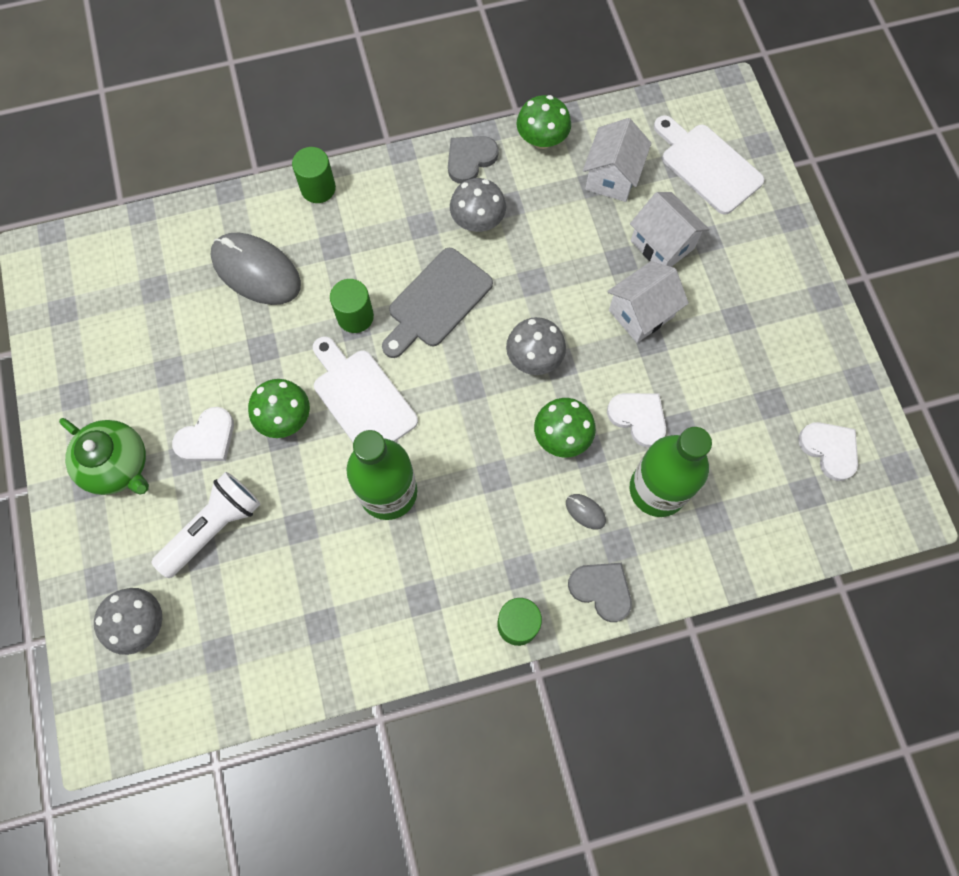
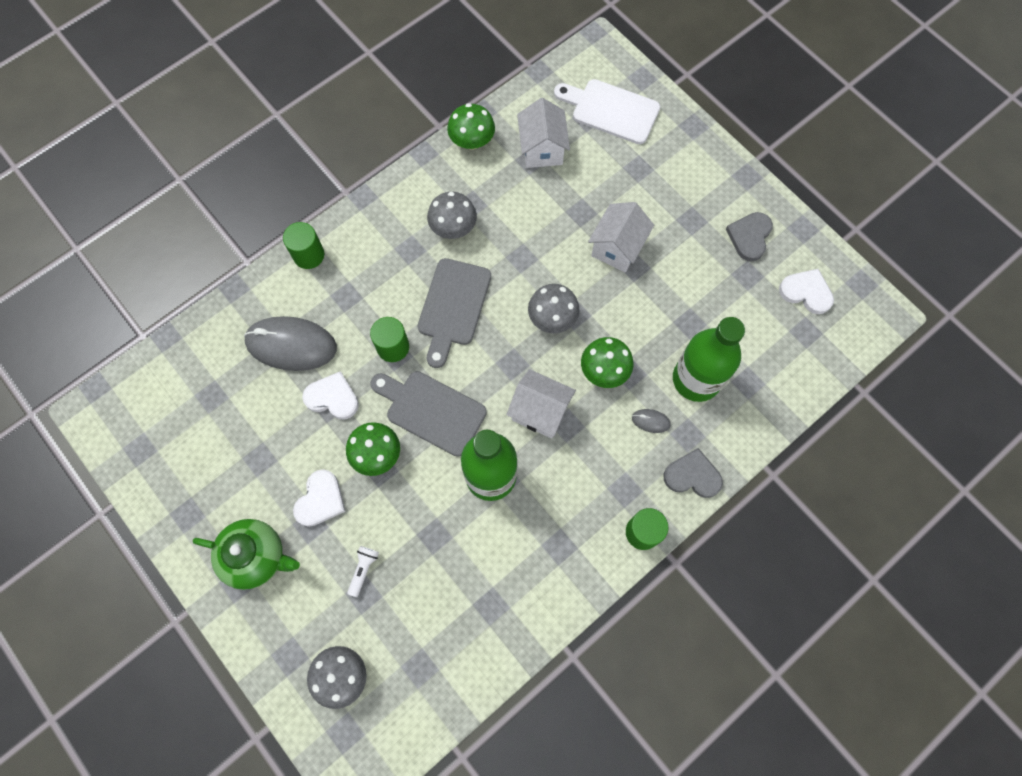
camera: 25 degrees left, 0 degrees up
white flashlight [151,472,261,578] -> white flashlight [347,546,379,597], size x0.48
white cutting board [313,336,418,442] -> grey cutting board [370,371,487,457]
grey heart [448,136,499,184] -> grey heart moved to [726,212,773,262]
white heart [607,393,666,448] -> white heart moved to [302,371,359,420]
white house [630,192,709,267] -> white house moved to [506,369,576,438]

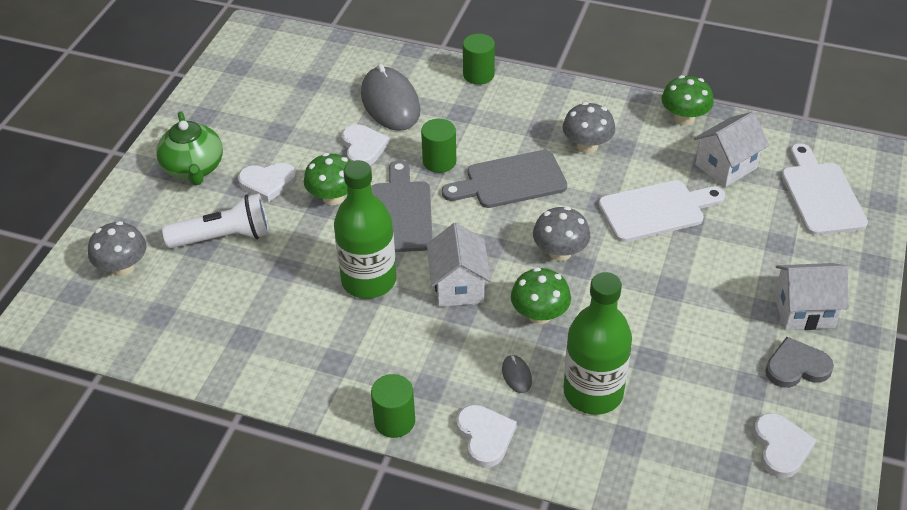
camera: 60 degrees right, 25 degrees down
white flashlight [347,546,379,597] -> white flashlight [162,193,269,248], size x2.09
white house [588,202,654,272] -> white house moved to [774,263,849,330]
grey heart [663,448,723,498] -> white heart [456,405,517,467]
none -> white cutting board [598,180,725,242]

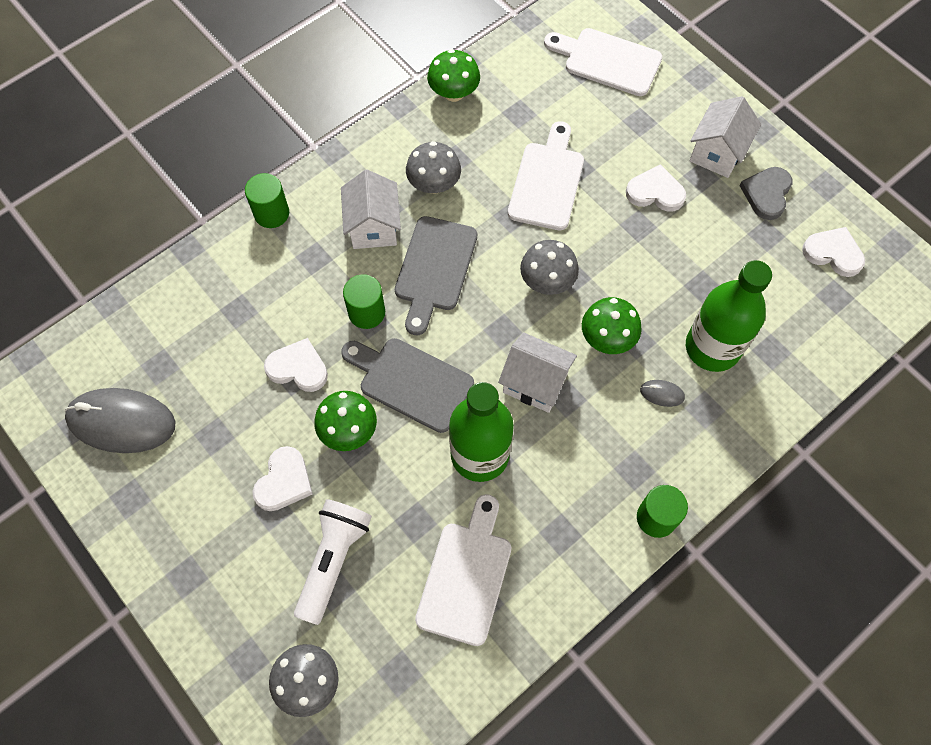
camera: 60 degrees left, 20 degrees up
green teapot [156,112,223,185] -> none
grey mouse [361,63,420,131] -> grey mouse moved to [65,388,176,453]
white heart [456,405,517,467] -> white heart moved to [626,164,686,212]
white house [694,112,769,187] -> white house moved to [341,170,401,249]
none -> white cutting board [415,494,511,646]

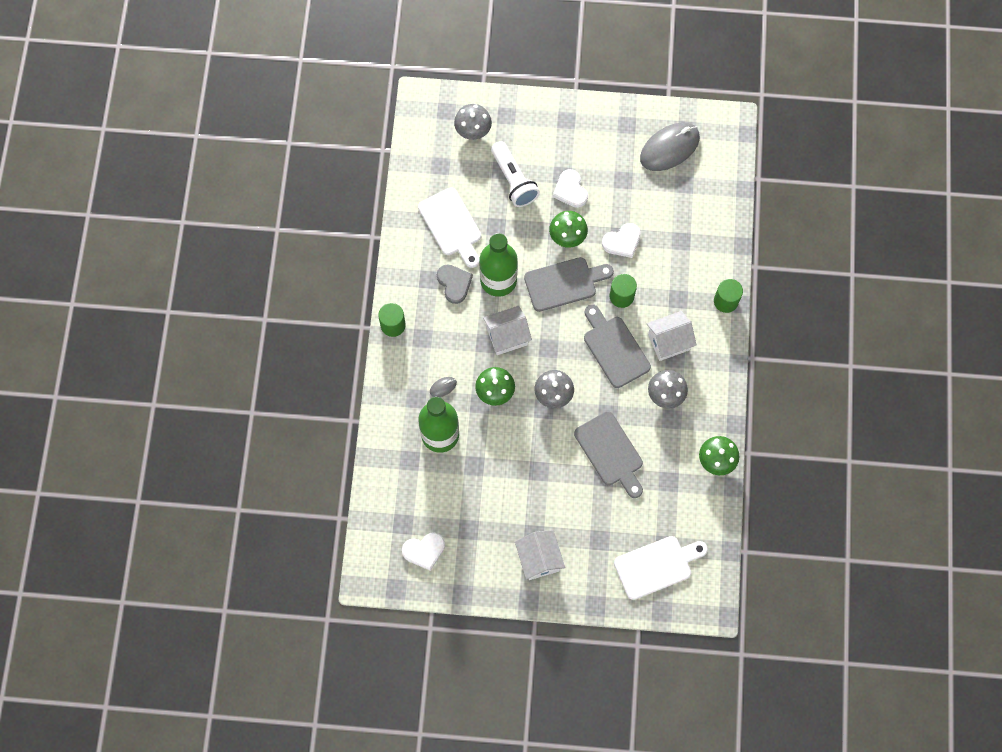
camera: 135 degrees right, 5 degrees up
white house [341,170,401,249] -> white house turned 60 degrees counterclockwise [647,311,696,361]
white cutting board [508,121,584,230] -> grey cutting board [574,411,643,498]
white heart [626,164,686,212] -> none
grey heart [740,167,793,220] -> grey heart moved to [437,264,473,304]

